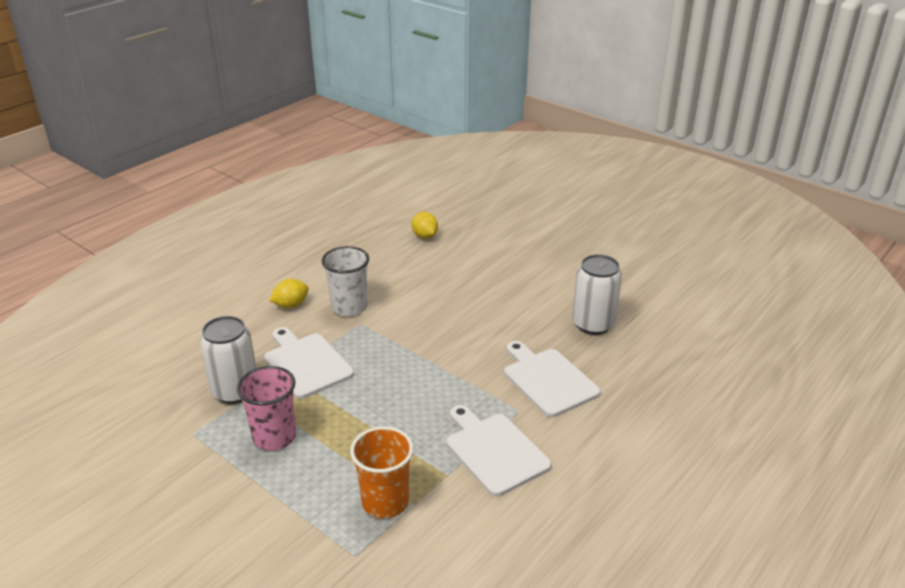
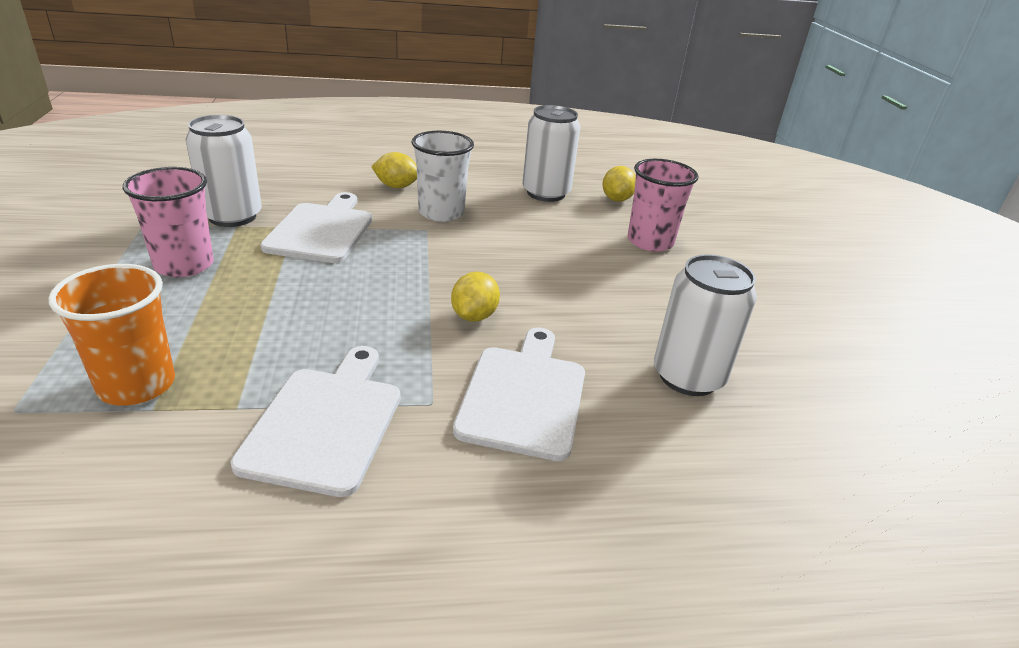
camera: 40 degrees right, 0 degrees up
none -> yellow lemon [451,272,500,322]
none -> white can [522,105,580,202]
none -> pink cup [627,159,699,252]

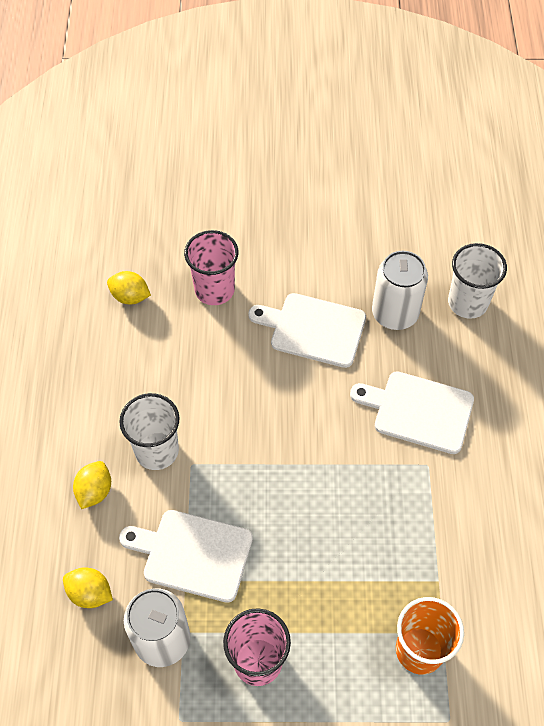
camera: 80 degrees left, 25 degrees up
white cutting board [231,346,400,497] -> white cutting board moved to [248,293,366,368]
yellow lemon [451,272,500,322] -> yellow lemon moved to [63,567,113,608]
white can [522,105,580,202] -> none
none -> white cup [448,243,507,319]

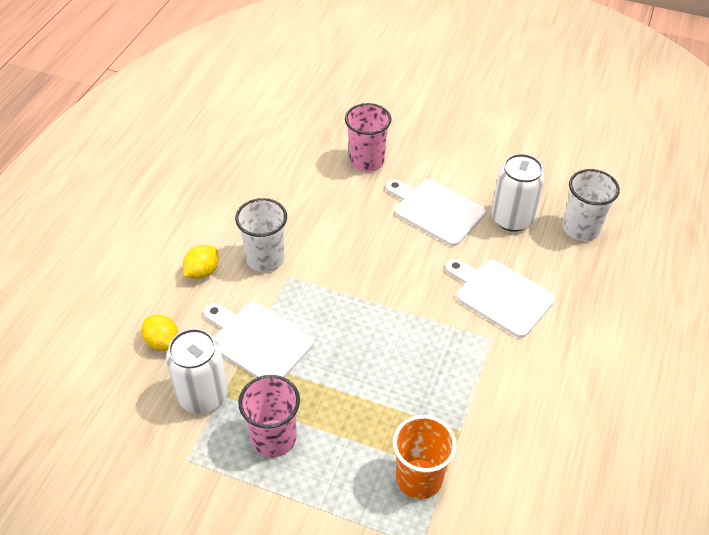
camera: 20 degrees right, 10 degrees down
yellow lemon [107,271,151,304] -> none

